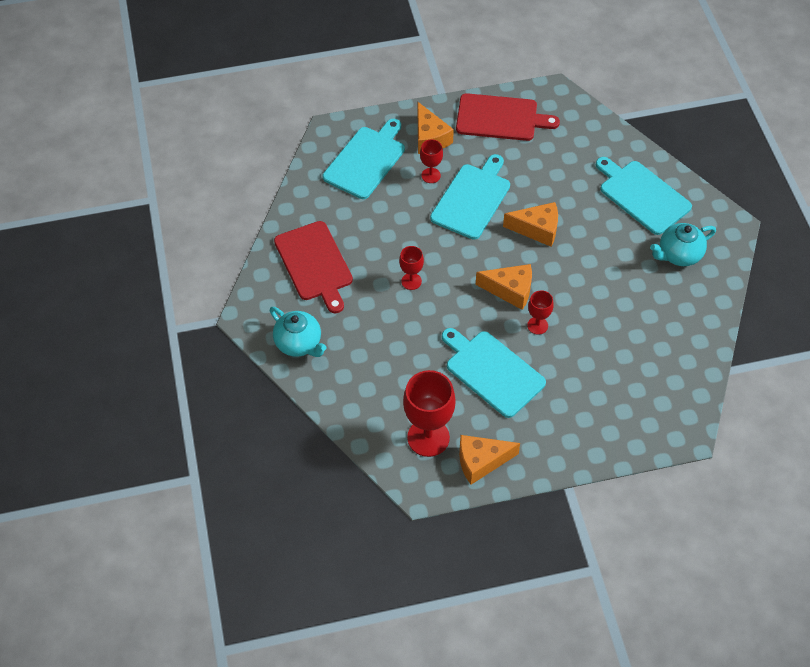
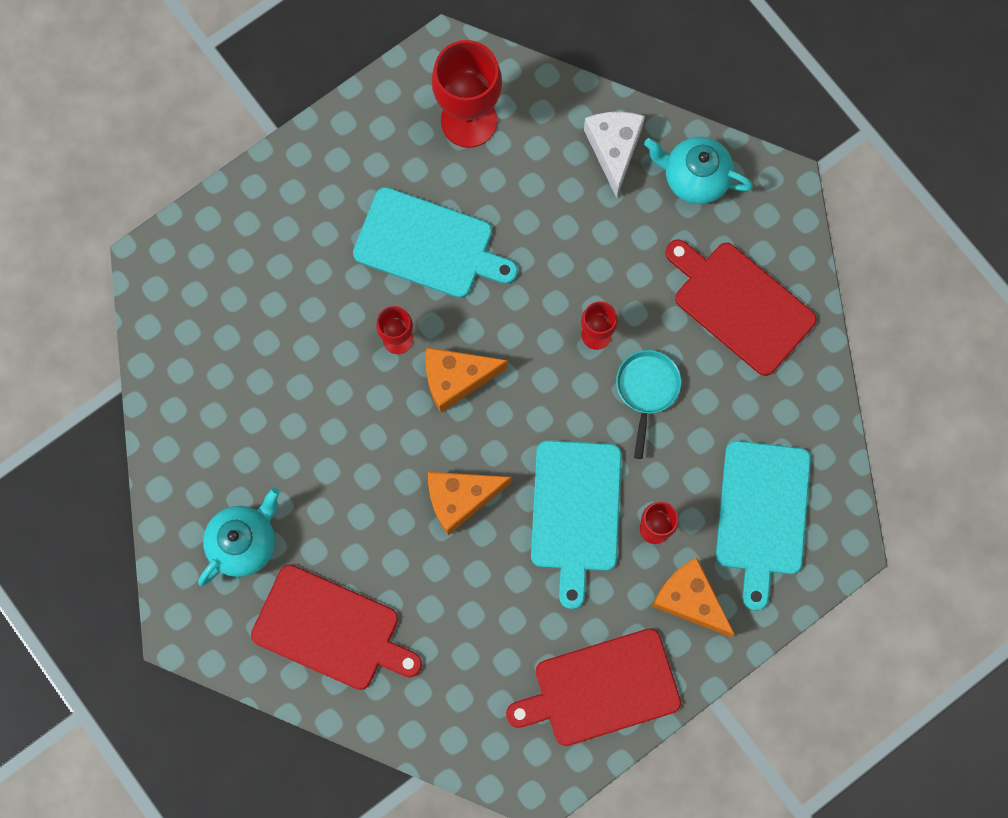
camera: 155 degrees right, 20 degrees up
orange cheese [459,435,520,485] -> none
turquoise cutting board [596,157,692,235] -> red cutting board [251,564,422,690]
none -> white cheese [584,112,645,198]
none -> turquoise pan [616,350,681,459]

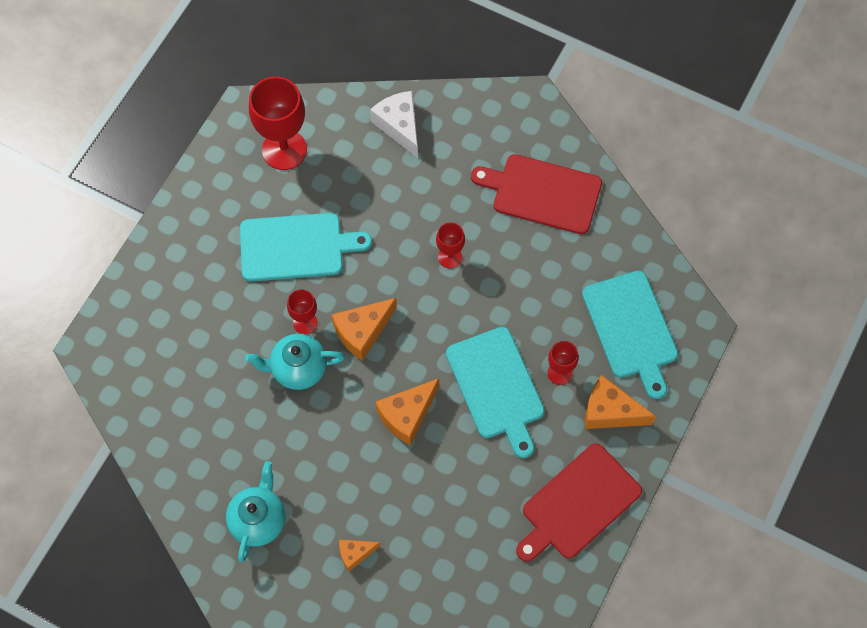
camera: 25 degrees left, 10 degrees down
red cutting board [251,564,422,690] -> orange cheese [339,540,381,572]
turquoise pan [616,350,681,459] -> none
turquoise teapot [644,137,753,204] -> turquoise teapot moved to [245,334,345,390]

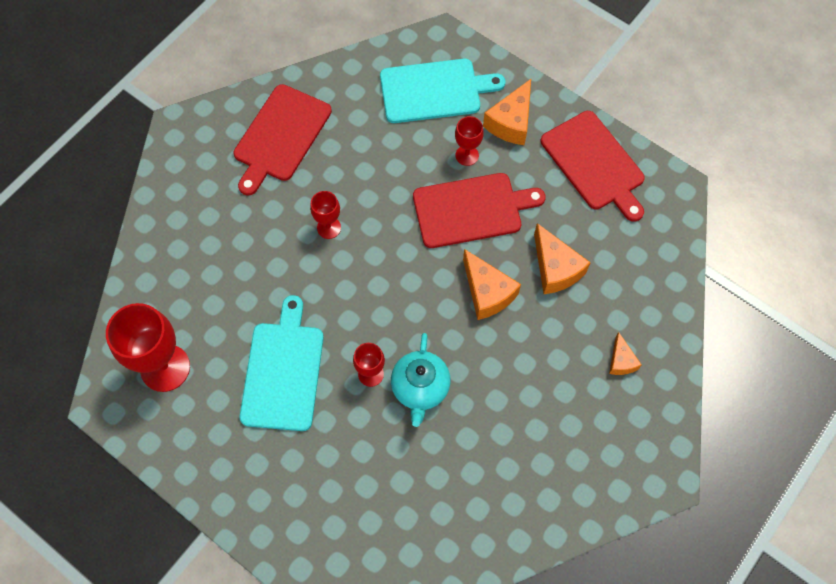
camera: 80 degrees left, 0 degrees up
turquoise teapot [226,461,285,562] -> none
orange cheese [332,298,397,361] -> orange cheese moved to [534,223,591,294]
white cheese [370,91,418,158] -> none
turquoise cutting board [446,327,544,458] -> red cutting board [413,173,546,248]

